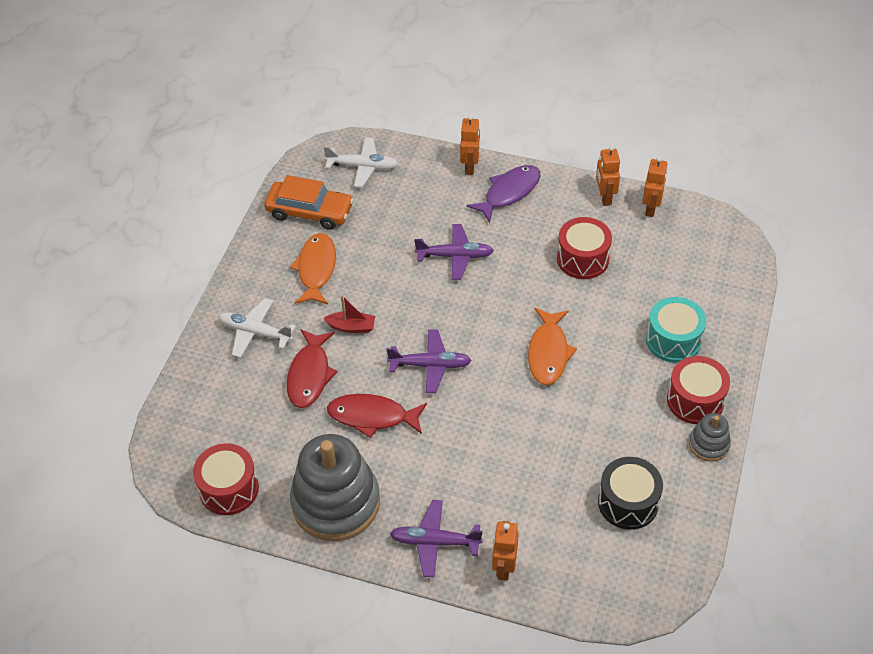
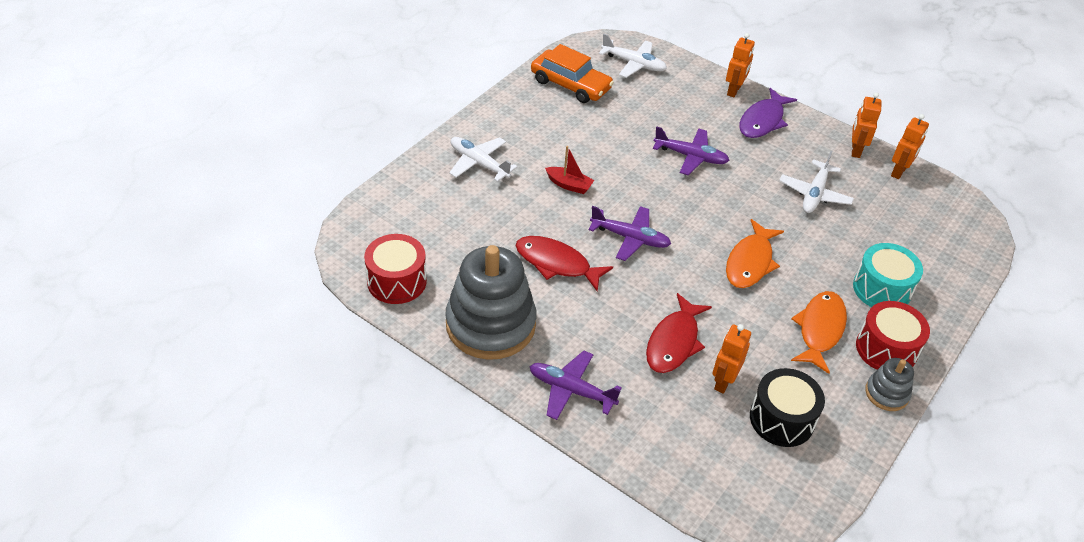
camera: 15 degrees right, 5 degrees down
red fish [287,329,337,408] -> red fish moved to [646,293,712,373]
orange fish [290,233,336,305] -> orange fish moved to [791,291,847,374]
purple fish [467,165,540,223] -> purple fish turned 150 degrees clockwise [739,88,797,138]
orange robot [492,521,519,580] -> orange robot moved to [712,324,751,394]
red drum [557,217,612,279] -> white plane [779,151,854,213]

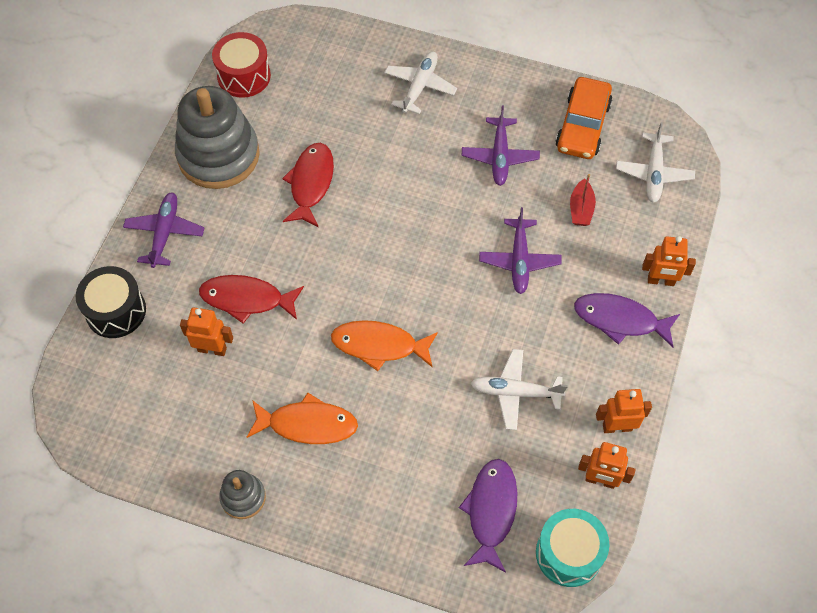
camera: 75 degrees right, 15 degrees up
red boat [545,146,594,194] -> red boat moved to [570,174,596,226]
purple plane [588,206,671,261] -> purple plane moved to [462,106,540,186]
black drum [750,368,825,447] -> black drum moved to [76,266,146,338]
turquoise drum [853,243,923,307] -> turquoise drum moved to [536,509,609,587]
red drum [856,301,930,370] -> none
none -> purple fish [459,459,517,573]

